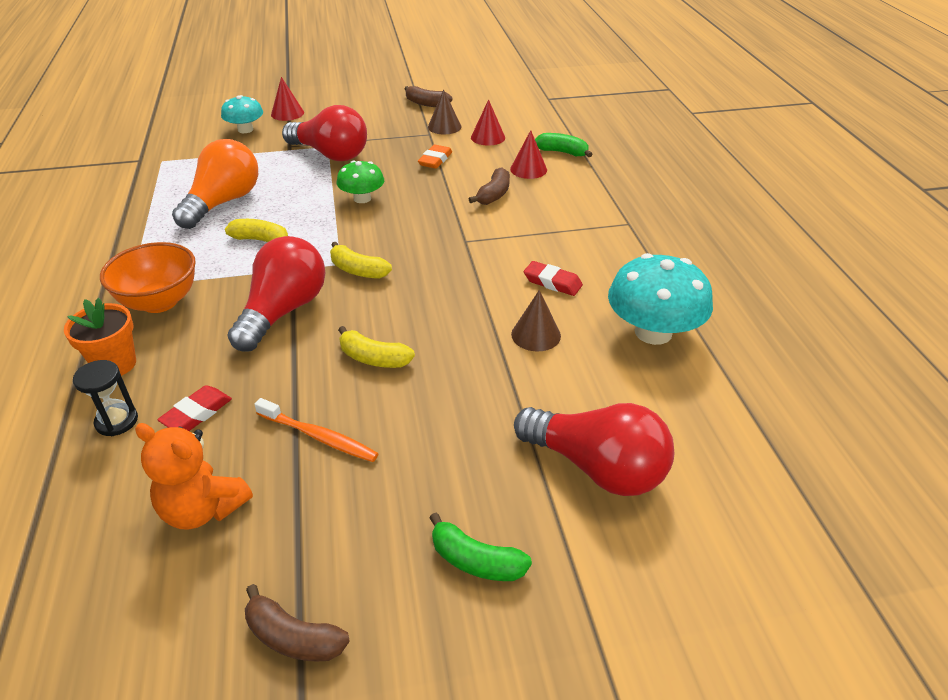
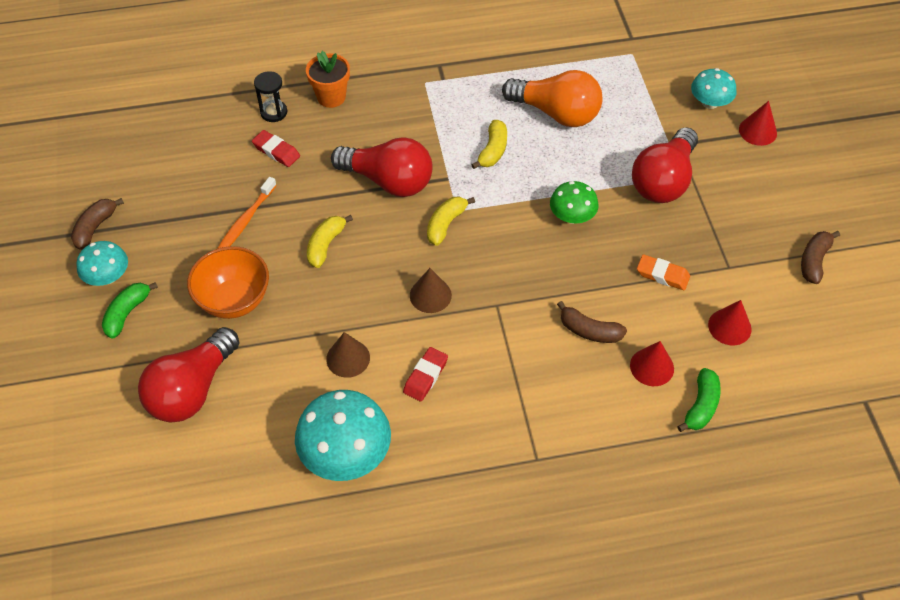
camera: 90 degrees right, 15 degrees up
orange bowl [100,242,196,313] -> orange bowl moved to [187,246,269,319]
orange teddy bear [135,423,253,530] -> none
brown cone [428,89,462,134] -> brown cone moved to [410,268,452,313]
none -> turquoise mushroom [76,241,128,286]

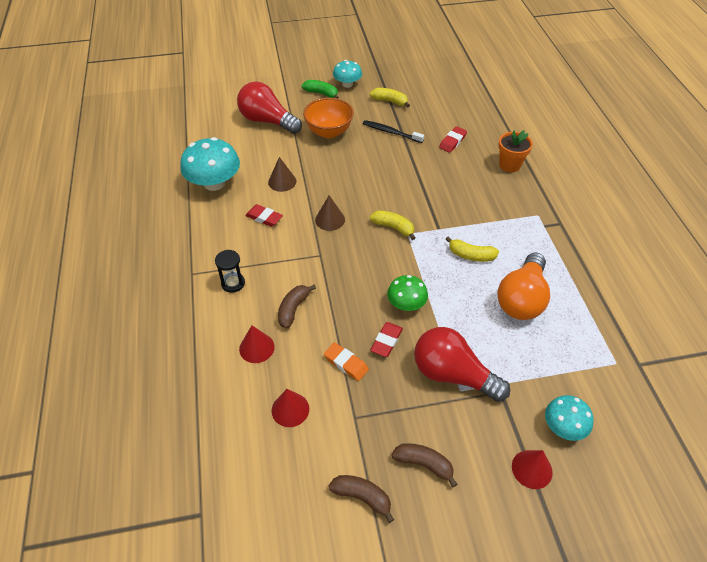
camera: 90 degrees right, 5 degrees down
brown banana [71,198,124,250] -> brown banana moved to [392,443,457,487]
orange toothbrush [217,177,277,249] -> black toothbrush [363,120,424,143]
black hourglass [254,71,287,122] -> black hourglass moved to [215,250,245,293]
yellow banana [307,215,353,268] -> yellow banana moved to [370,88,410,108]
red light bulb [331,137,433,197] -> none
orange eraser [637,254,690,290] -> orange eraser turned 75 degrees counterclockwise [324,343,369,381]
green banana [677,368,721,432] -> none
none -> red eraser [370,322,403,357]

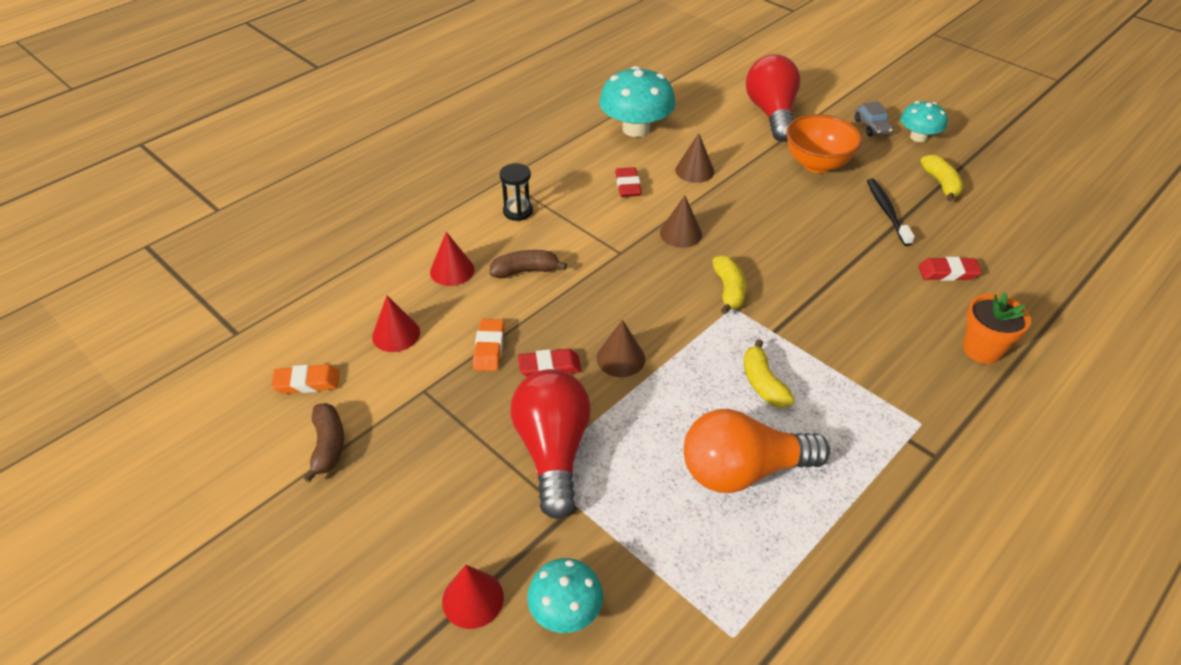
camera: 55 degrees right, 5 degrees down
green banana [302,80,339,99] -> grey car [855,101,893,137]
green mushroom [387,275,428,311] -> brown cone [597,320,645,377]
brown banana [392,443,457,487] -> none
none -> orange eraser [271,364,339,394]

